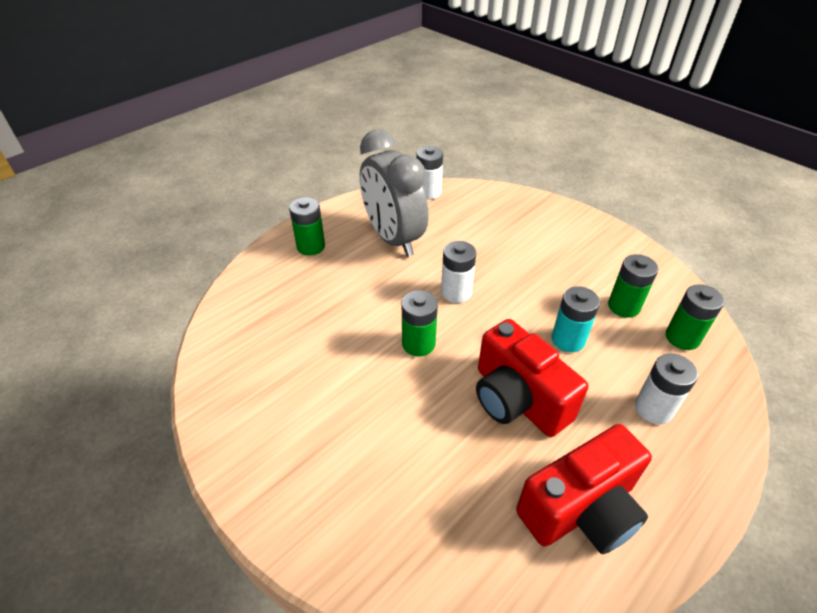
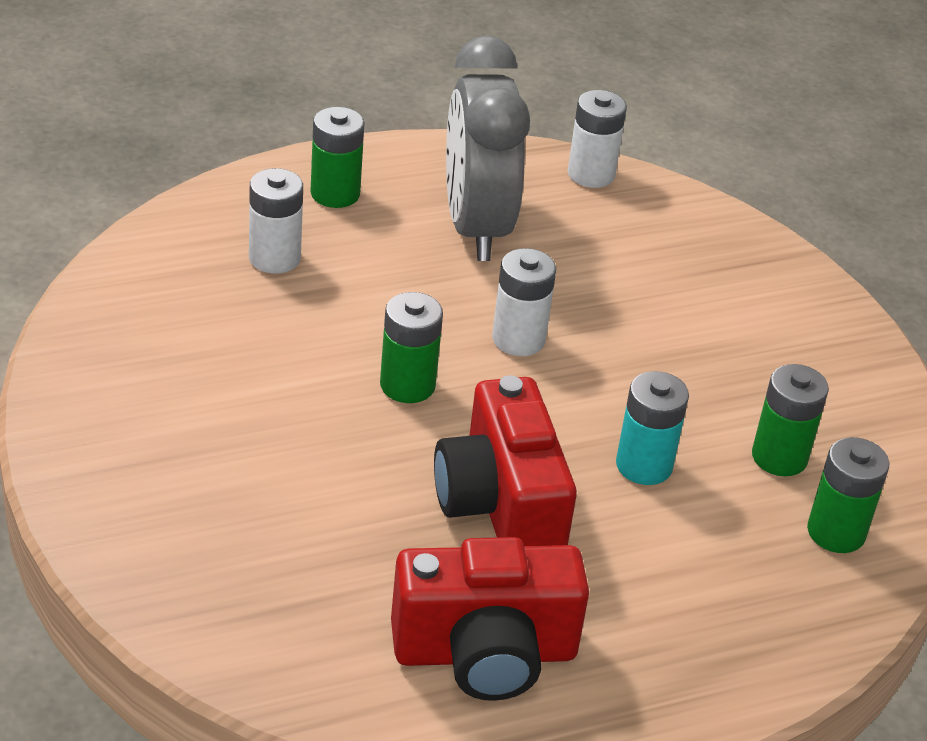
camera: 20 degrees right, 5 degrees down
white battery [635,354,698,424] -> white battery moved to [249,168,303,274]

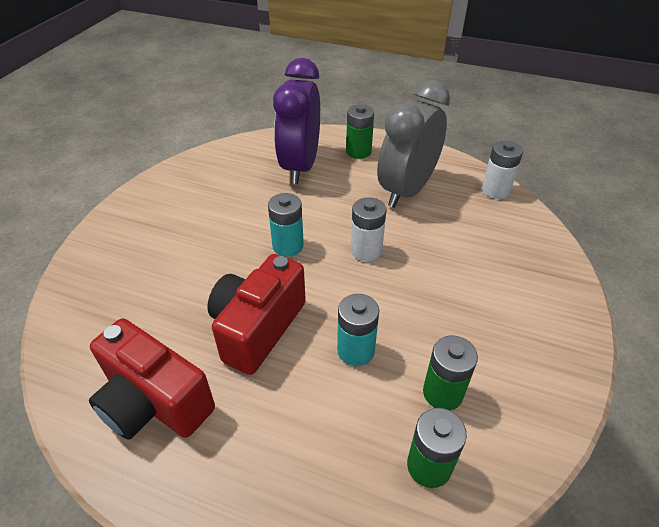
camera: 45 degrees right, 5 degrees up
white battery [249,168,303,274] -> purple clock [273,58,320,184]
green battery [380,292,443,403] -> turquoise battery [268,193,304,257]

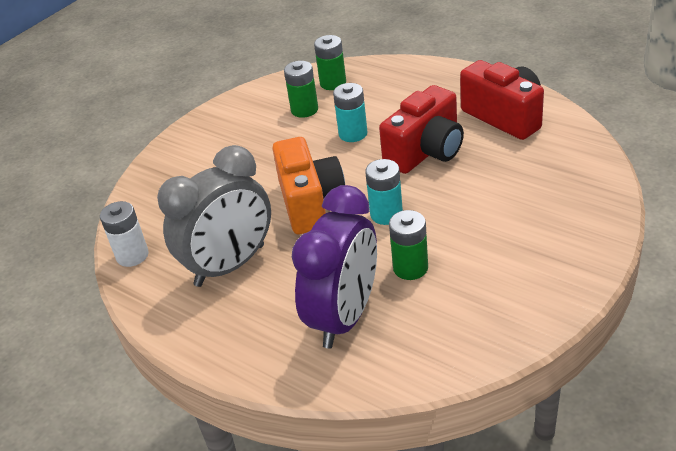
camera: 160 degrees left, 5 degrees down
green battery [346,104,374,159] -> green battery moved to [389,210,428,280]
white battery [351,197,386,261] -> orange camera [272,137,345,234]

